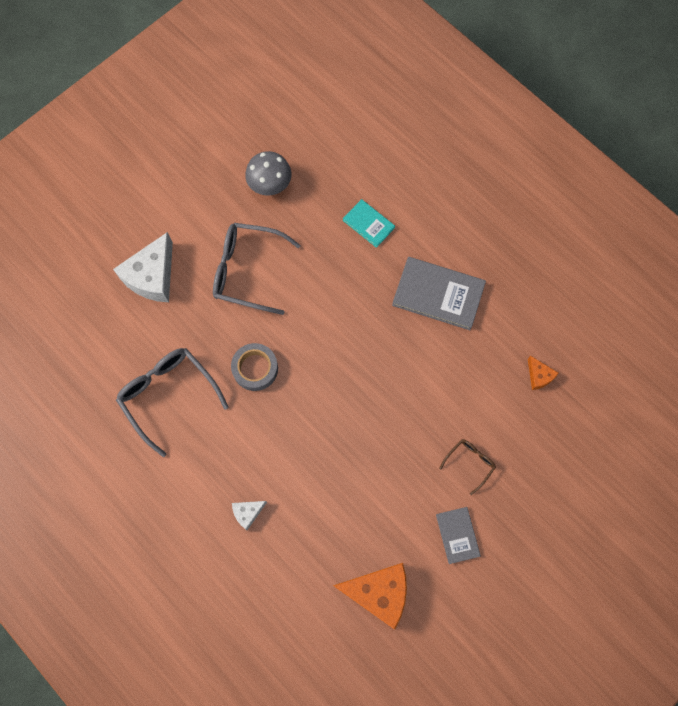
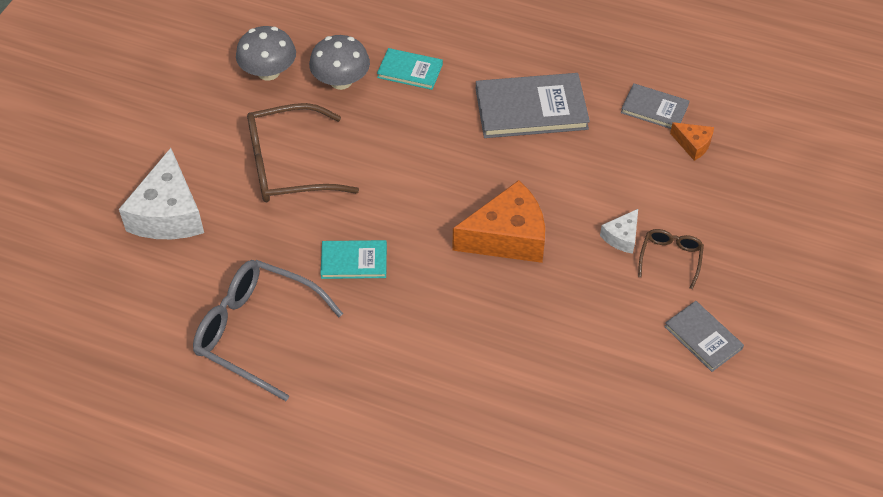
camera: 25 degrees left, 20 degrees down
grey glasses [213,223,301,315] -> brown glasses [247,103,359,202]
grey tape [231,343,278,391] -> turquoise book [320,240,387,279]
white cheese [232,501,267,530] -> white cheese moved to [600,209,638,254]
orange cheese [333,563,407,630] -> orange cheese moved to [452,180,545,263]
none -> grey mushroom [309,35,370,90]
none -> grey book [621,83,689,129]

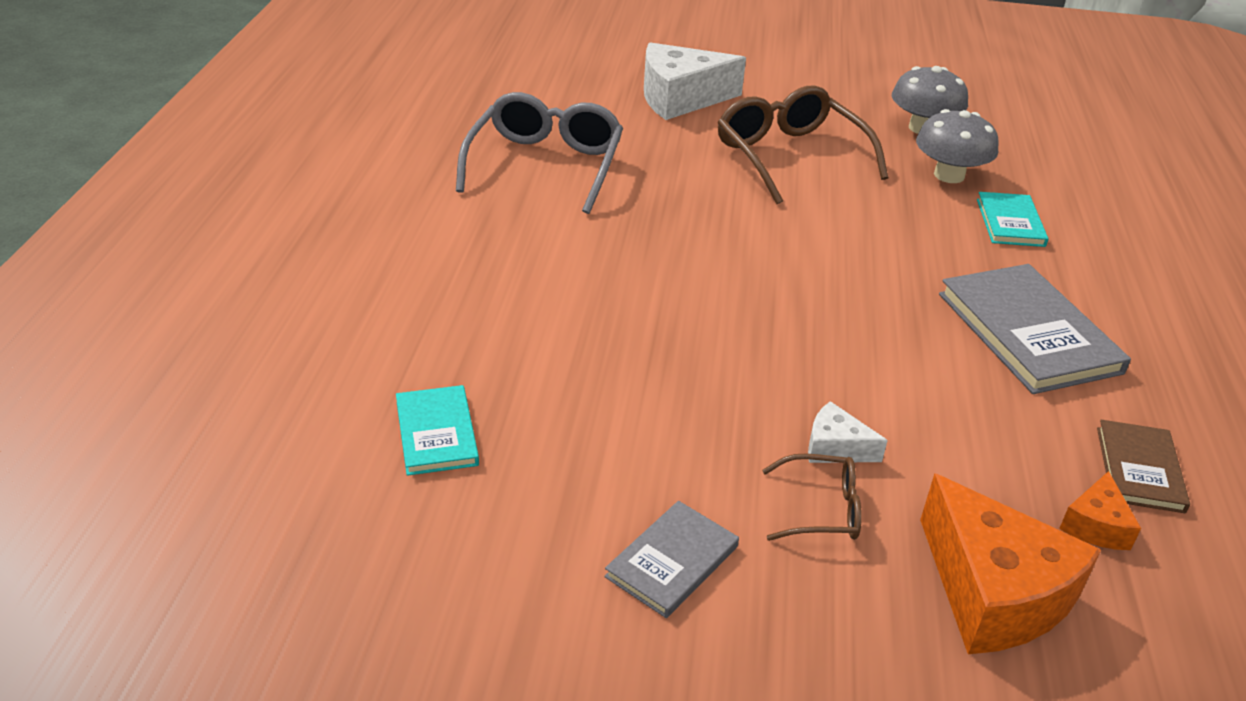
camera: 75 degrees right, 15 degrees down
turquoise book [320,240,387,279] -> turquoise book moved to [396,385,479,476]
orange cheese [452,180,545,263] -> orange cheese moved to [920,473,1101,654]
grey book [621,83,689,129] -> brown book [1097,420,1190,513]

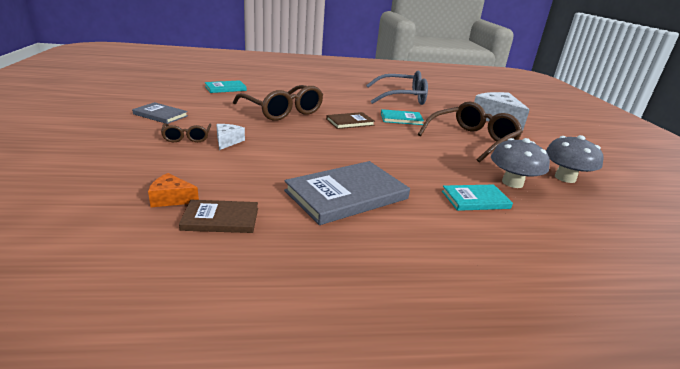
camera: 75 degrees right, 10 degrees down
orange cheese [920,473,1101,654] -> none
none -> brown glasses [233,85,323,121]
none -> brown book [326,112,375,129]
none -> turquoise book [381,109,424,125]

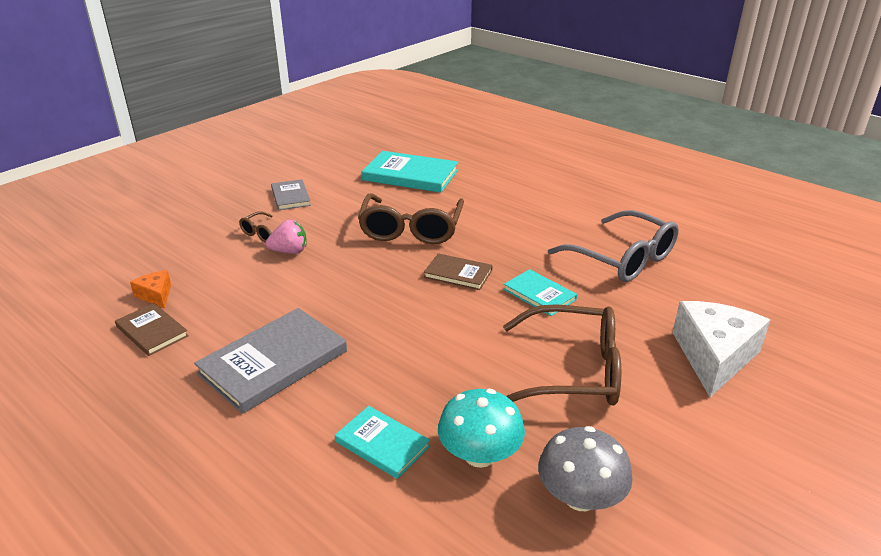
camera: 50 degrees right, 5 degrees up
turquoise book [205,80,247,93] -> turquoise book [362,151,458,193], size x1.77
white cheese [216,124,245,150] -> pink strawberry [266,220,306,254]
grey book [284,161,410,225] -> grey book turned 60 degrees counterclockwise [194,308,347,414]
grey mushroom [491,138,550,188] -> turquoise mushroom [438,389,525,468]

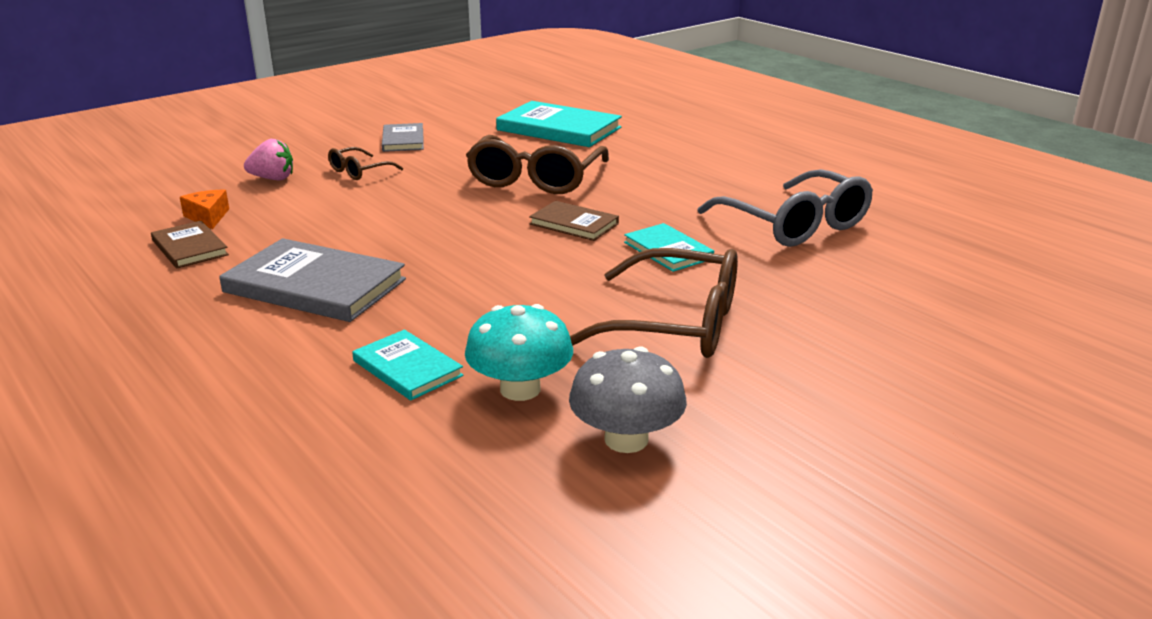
camera: 10 degrees right, 5 degrees down
grey book [194,308,347,414] -> grey book turned 60 degrees clockwise [219,238,406,322]
pink strawberry [266,220,306,254] -> pink strawberry moved to [244,139,293,180]
white cheese [672,301,770,397] -> none

